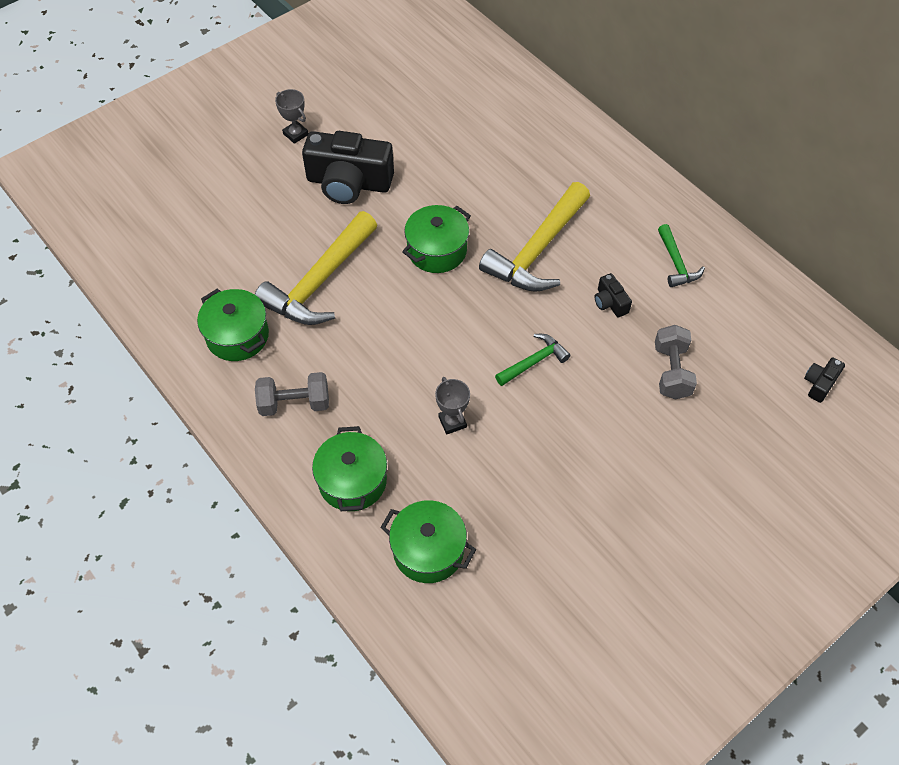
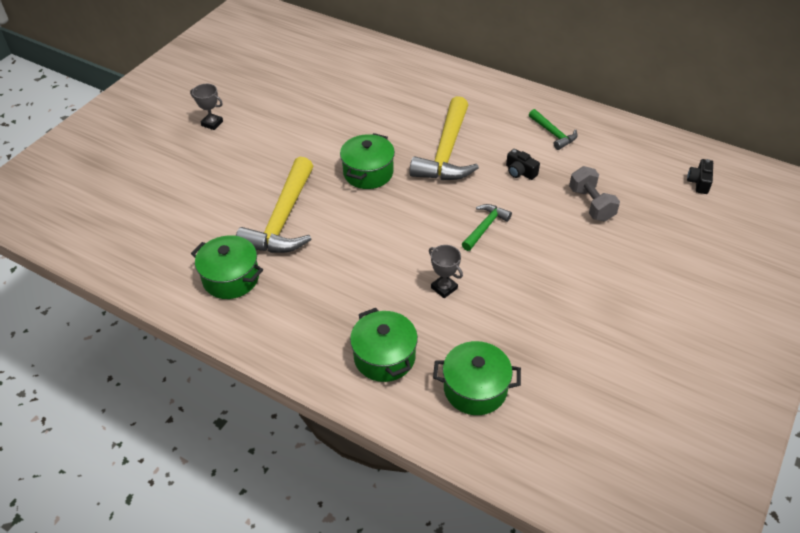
camera: 20 degrees left, 10 degrees down
grey dumbbell [255,372,329,416] -> none
black camera [302,131,394,204] -> none

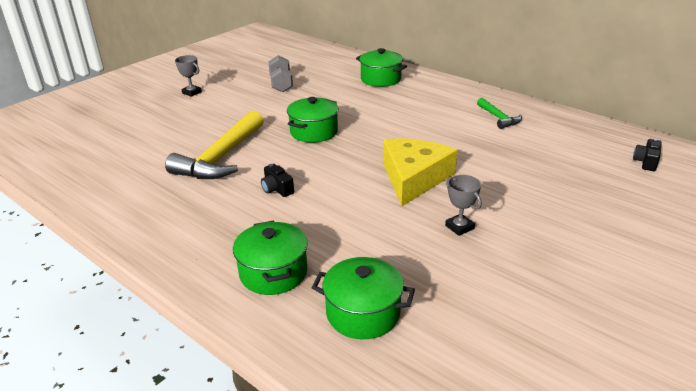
camera: 10 degrees right, 15 degrees down
green pot [191,235,263,299] -> green pot moved to [356,48,407,87]
yellow hammer [409,96,479,180] -> none
grey trophy [429,245,463,298] -> grey trophy moved to [445,175,482,236]
green hammer [462,204,512,251] -> yellow cheese [383,138,458,206]
black camera [506,149,540,180] -> black camera moved to [261,164,294,197]
grey dumbbell [569,166,620,222] -> grey dumbbell moved to [269,55,293,92]

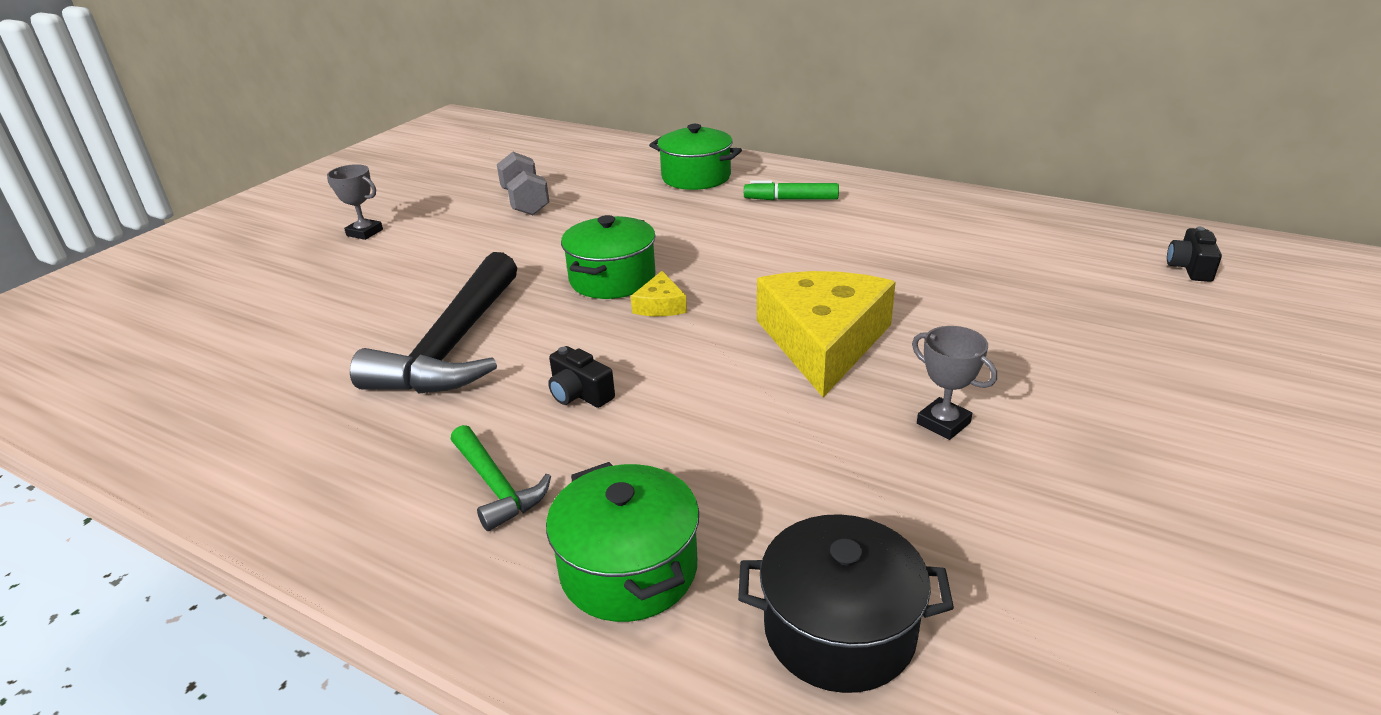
camera: 10 degrees left, 0 degrees up
yellow hammer [165,111,264,179] -> black hammer [350,252,517,393]
green pot [312,257,415,339] -> black pot [738,514,954,693]
green hammer [477,98,522,129] -> green hammer moved to [451,425,551,531]
none -> yellow cheese [631,271,687,316]
none -> green marker [744,180,839,200]

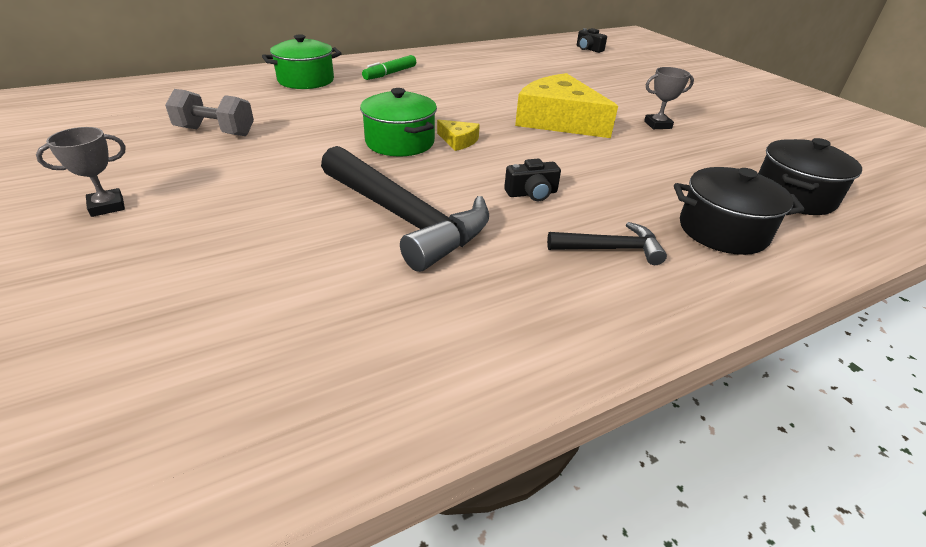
camera: 60 degrees left, 5 degrees up
green hammer [451,425,551,531] -> black hammer [547,222,667,265]
green pot [546,462,699,622] -> black pot [674,167,805,255]

